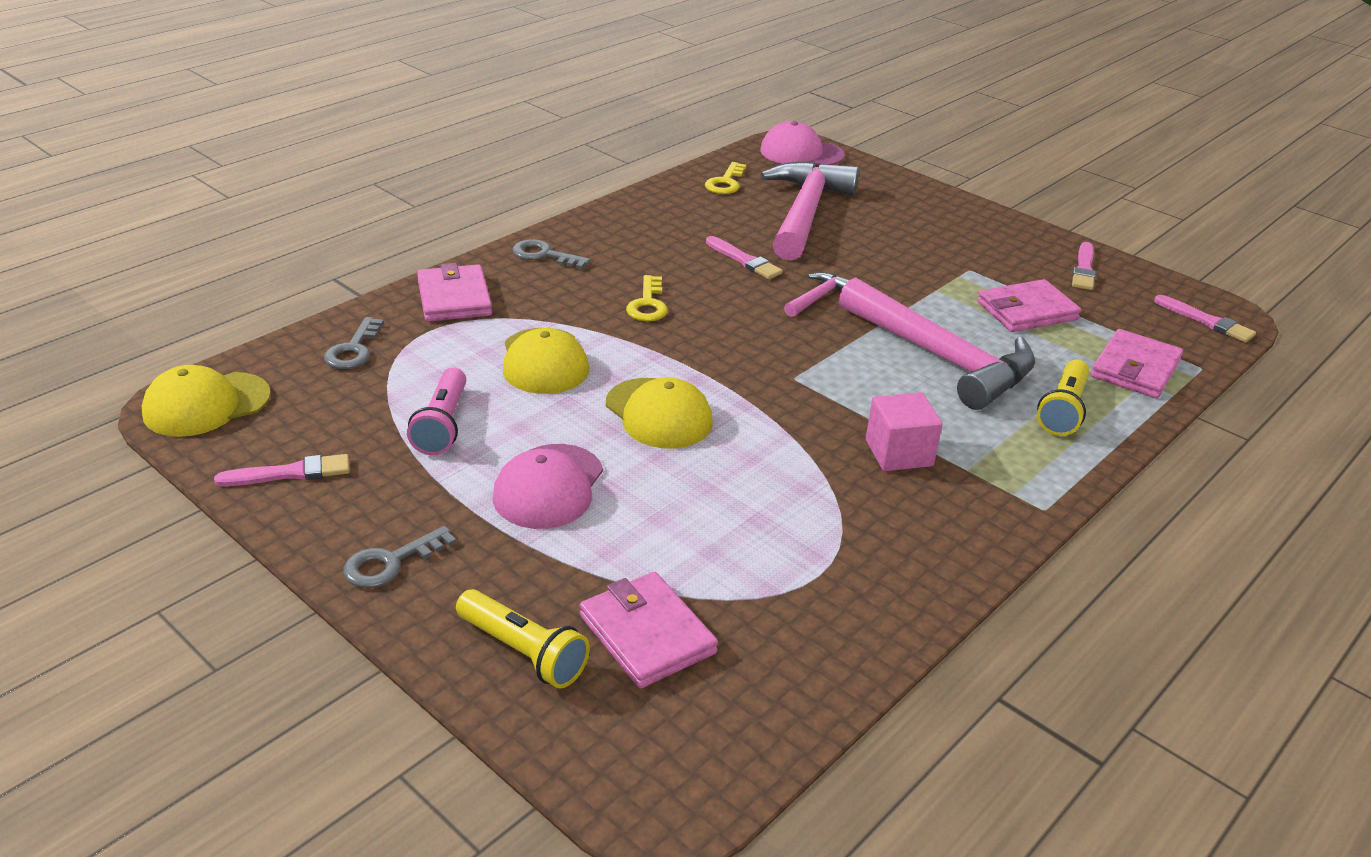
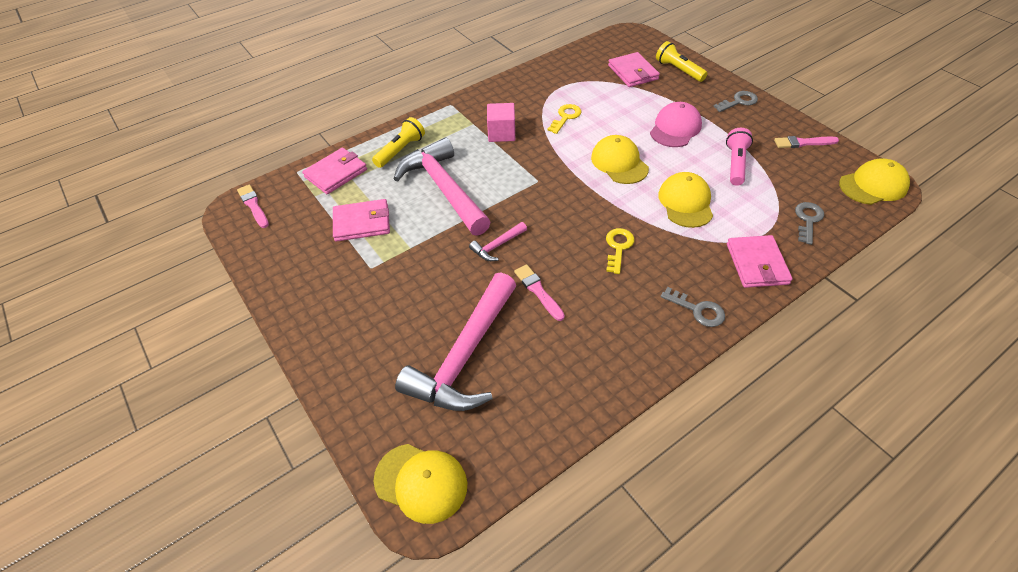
camera: 165 degrees left, 15 degrees up
yellow key [705,162,746,194] -> yellow key moved to [548,104,581,134]
pink cap [760,121,845,165] -> yellow cap [374,444,467,524]
pink brush [1072,242,1096,290] -> none

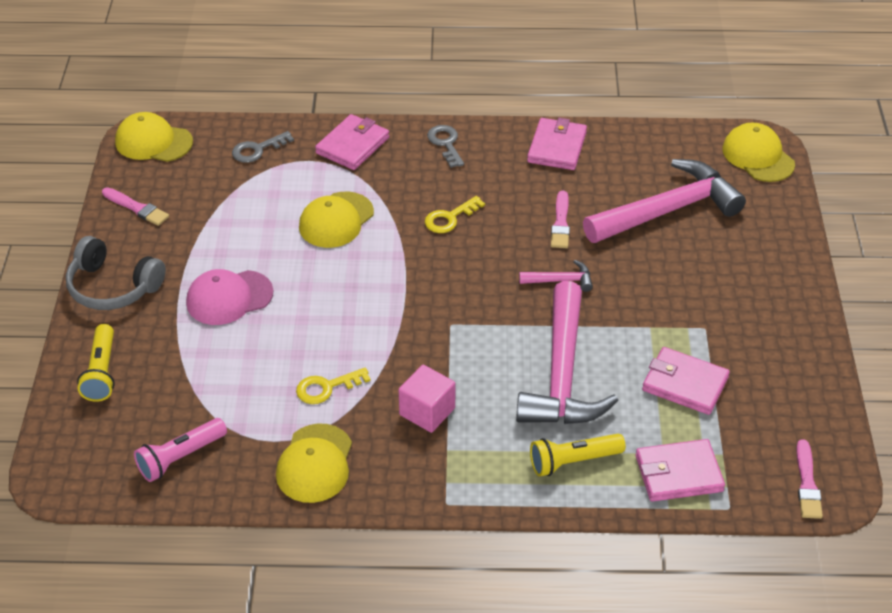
camera: 145 degrees left, 5 degrees down
yellow cap [591,135,649,184] -> yellow cap moved to [276,424,352,503]
pink wallet [608,52,660,87] -> pink wallet moved to [527,118,587,170]
grey key [713,91,758,112] -> grey headphones [66,236,166,310]
pink flashlight [726,128,753,186] -> pink flashlight moved to [134,418,227,482]

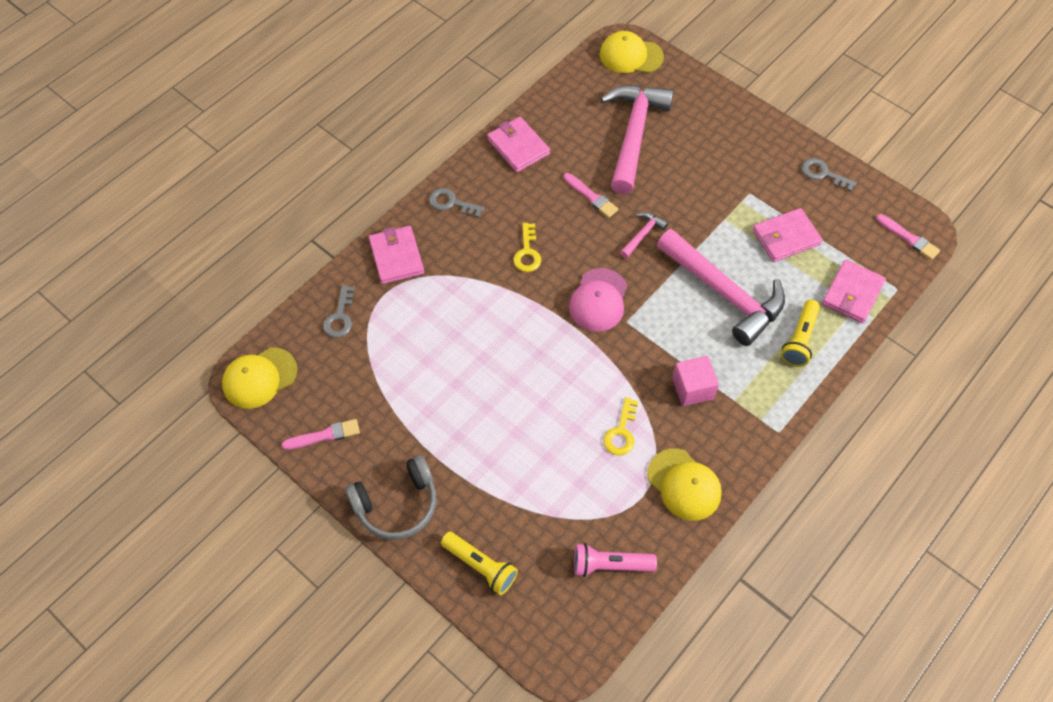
camera: 50 degrees left, 15 degrees up
pink flashlight [134,418,227,482] -> pink flashlight turned 90 degrees clockwise [574,543,657,577]
pink cap [186,269,274,325] -> pink cap moved to [569,268,627,332]
yellow cap [299,192,374,248] -> none
none -> grey key [801,158,857,192]

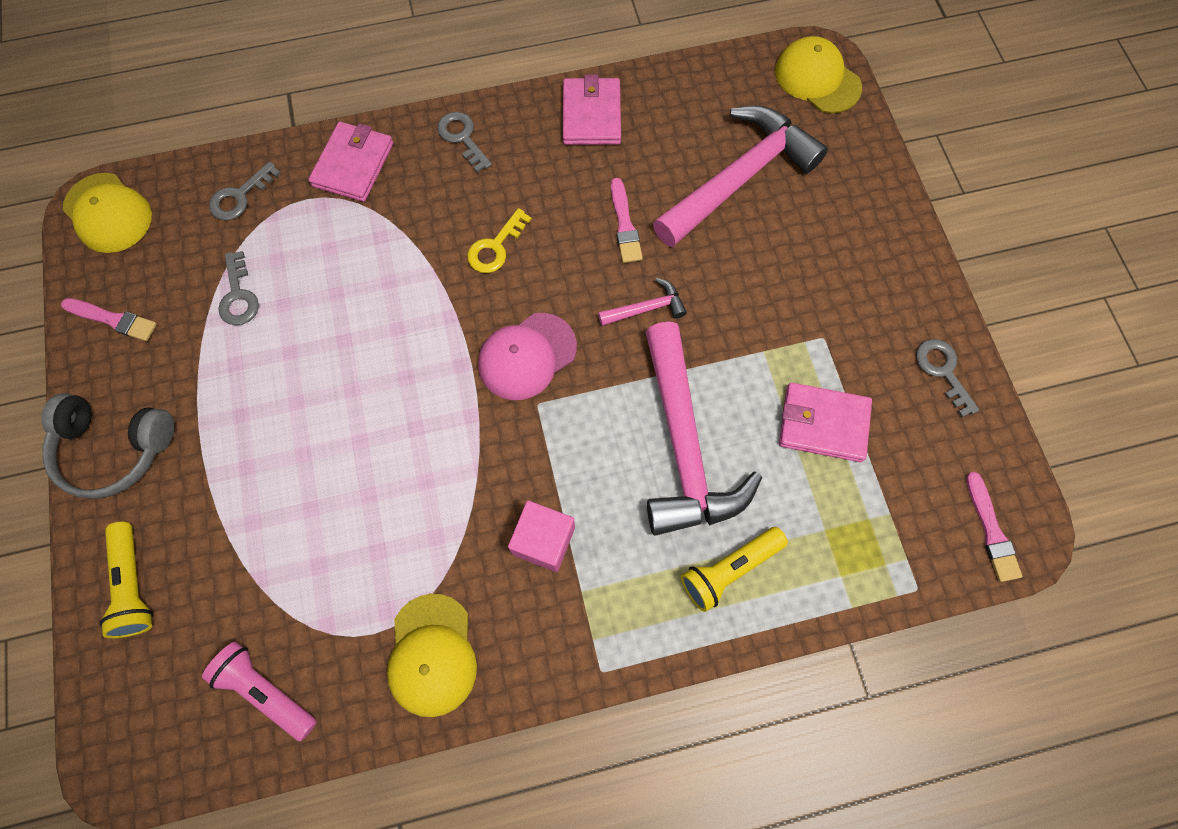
camera: 35 degrees right, 10 degrees up
yellow cap [222,347,298,409] -> yellow cap turned 135 degrees counterclockwise [63,173,152,253]
yellow key [603,397,639,455] -> none
pink wallet [822,260,886,323] -> none
none -> grey key [218,251,259,325]

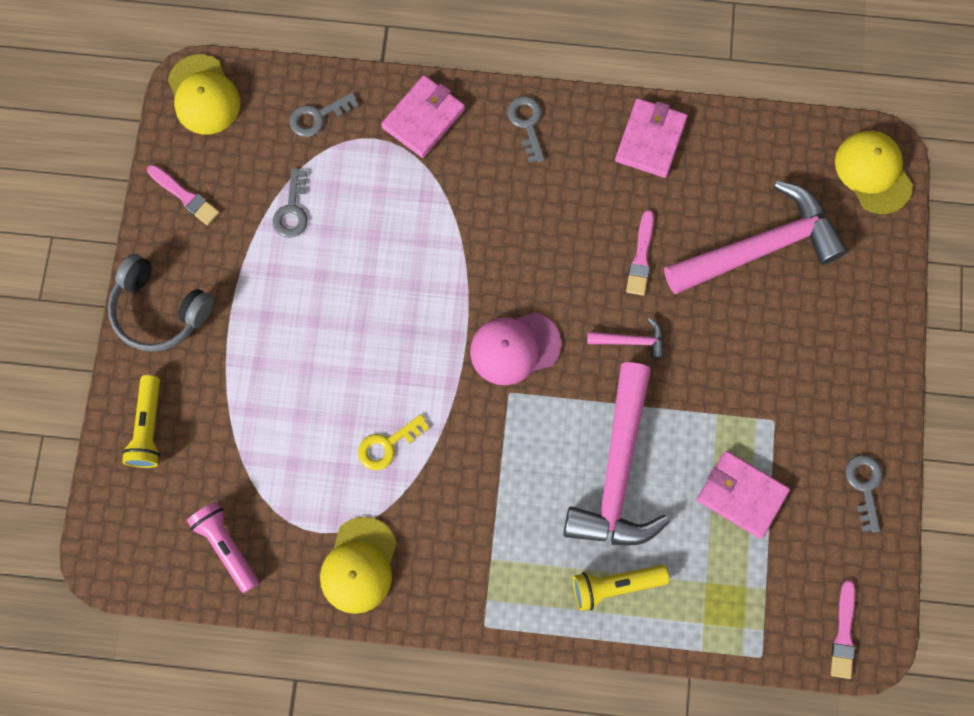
camera: 20 degrees right, 5 degrees up
yellow key [467,208,532,273] -> yellow key moved to [358,414,430,470]
pink cube [508,501,575,572] -> none

